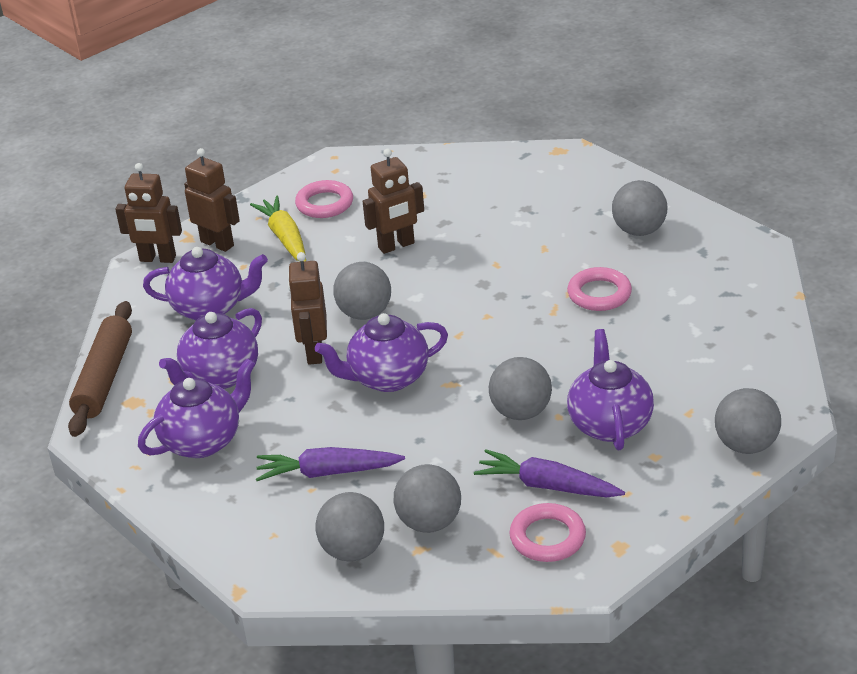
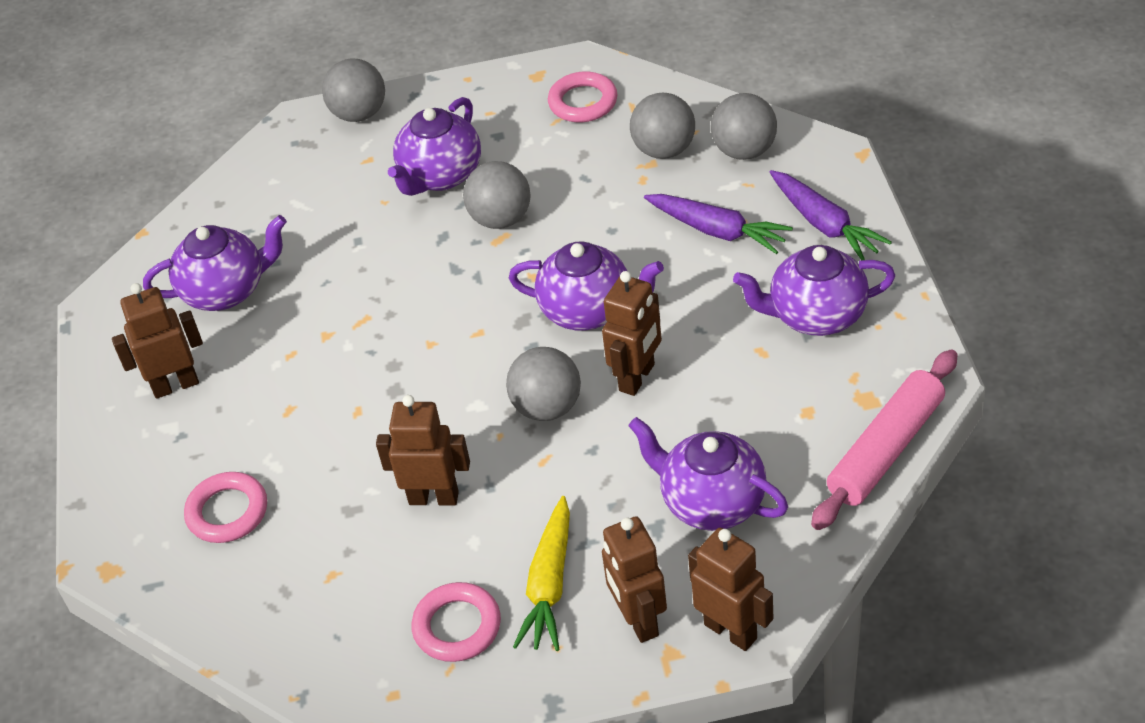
camera: 145 degrees left, 10 degrees up
brown rolling pin [68,301,132,437] -> pink rolling pin [811,349,958,530]
purple teapot [159,308,262,389] -> purple teapot moved to [143,215,287,311]
purple carrot [474,449,625,497] -> purple carrot moved to [770,170,892,260]
pink ring [567,267,632,311] -> pink ring moved to [184,472,267,543]
grey ball [612,180,667,236] -> brown robot [112,283,203,399]

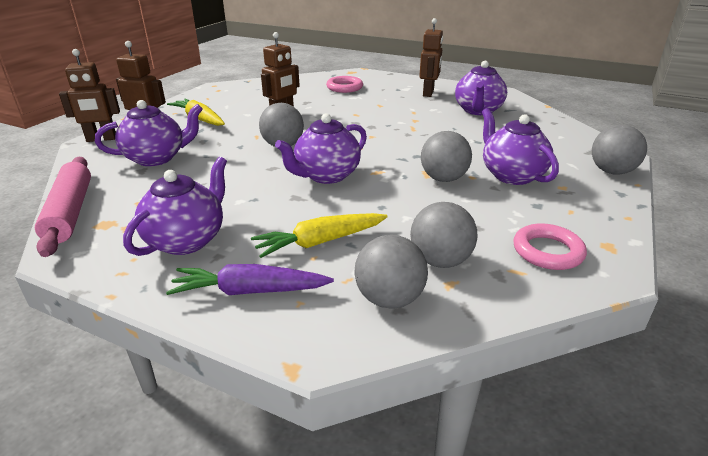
camera: 120 degrees right, 15 degrees down
pink ring [411,582,501,662] -> none
brown robot [602,271,662,396] -> none
purple carrot [644,194,793,254] -> yellow carrot [251,213,388,258]

